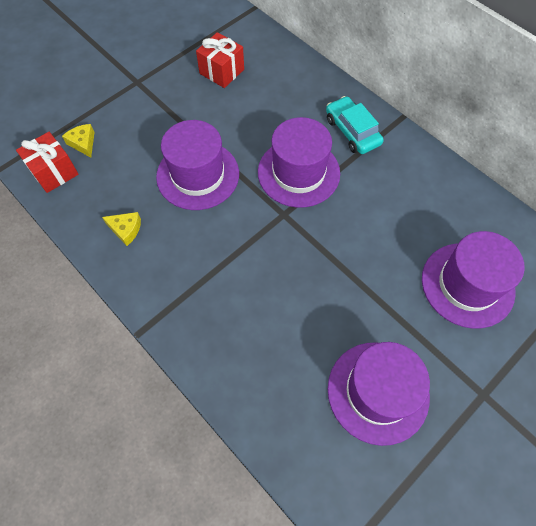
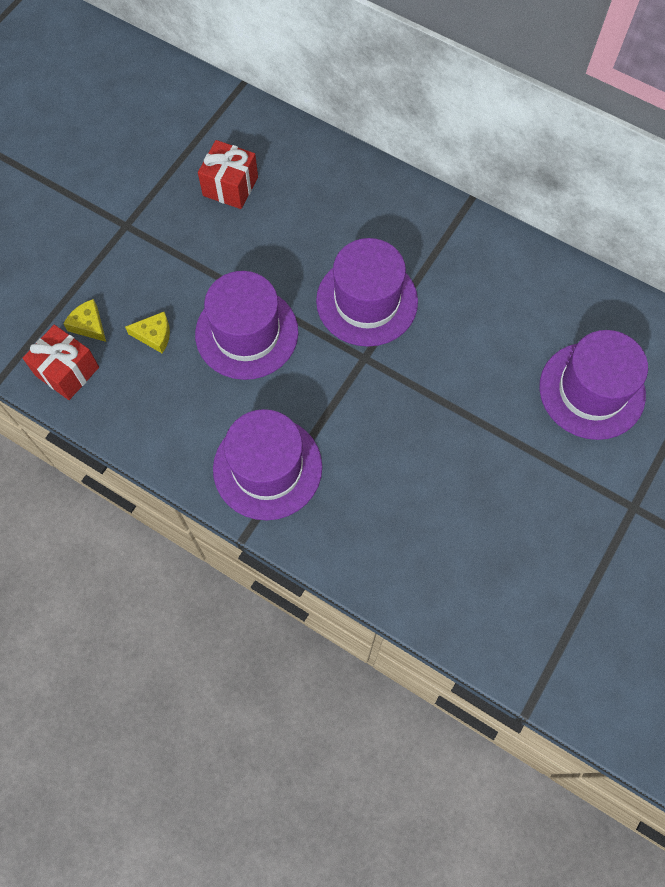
camera: 15 degrees left, 5 degrees up
yellow cheese [102,212,141,246] -> yellow cheese moved to [125,312,170,353]
turquoise car [326,96,384,154] -> none
purple hat [328,342,430,446] -> purple hat moved to [213,409,322,520]

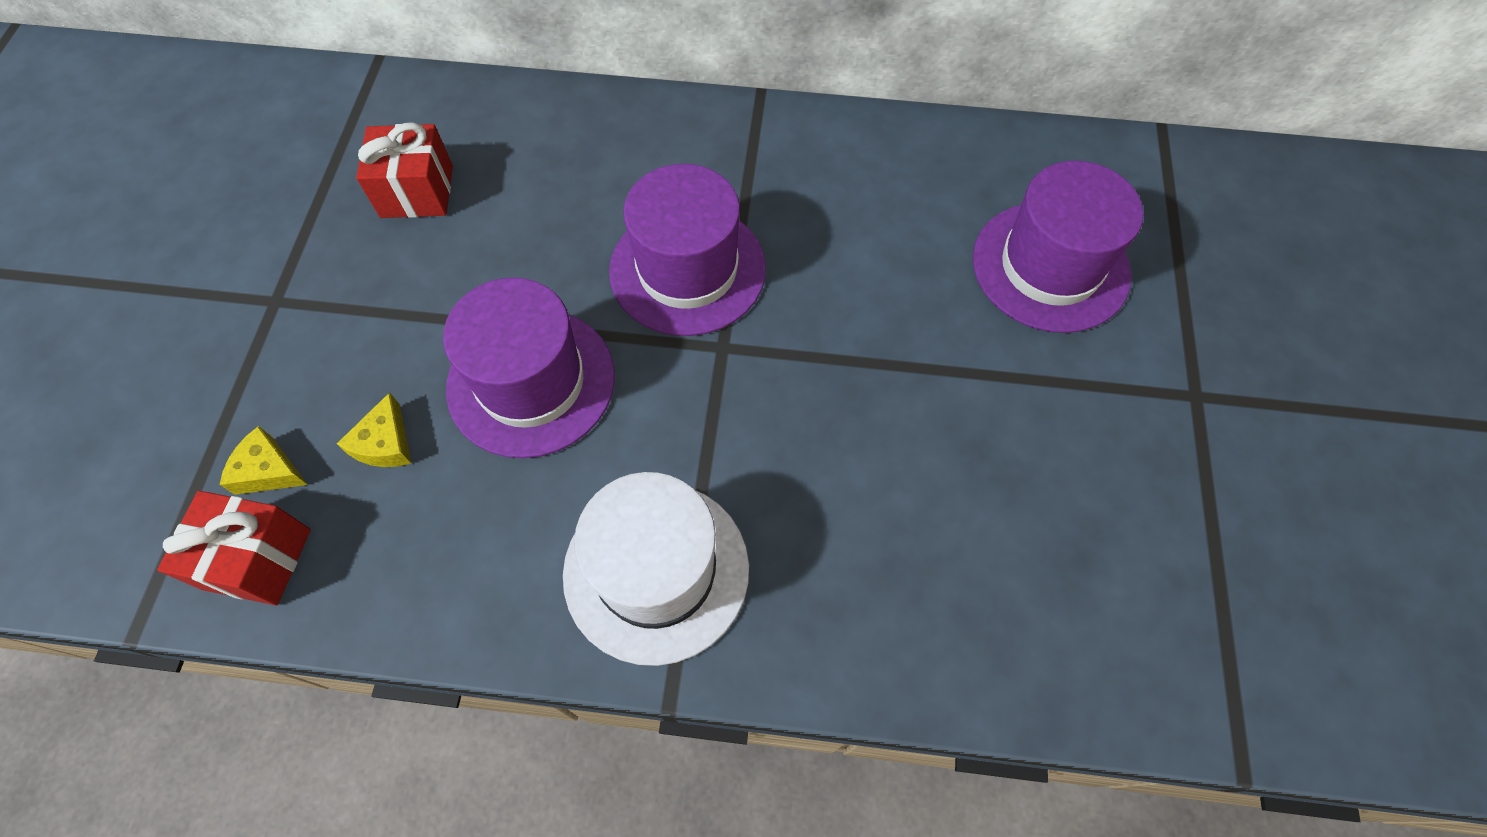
camera: 25 degrees left, 5 degrees down
yellow cheese [125,312,170,353] -> yellow cheese turned 120 degrees clockwise [337,392,411,467]
purple hat [213,409,322,520] -> white hat [563,472,749,666]

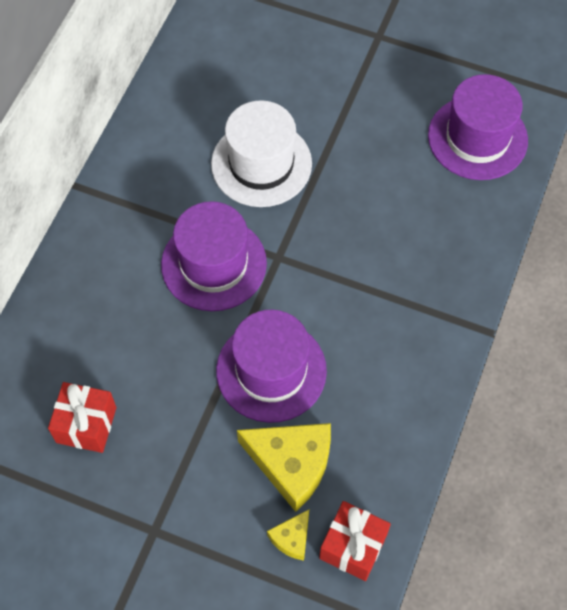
camera: 75 degrees left, 0 degrees up
yellow cheese [337,392,411,467] -> yellow cheese [237,423,331,512], size x2.01
white hat [563,472,749,666] -> white hat moved to [211,100,312,207]
purple hat [973,161,1143,333] -> purple hat moved to [428,74,528,180]

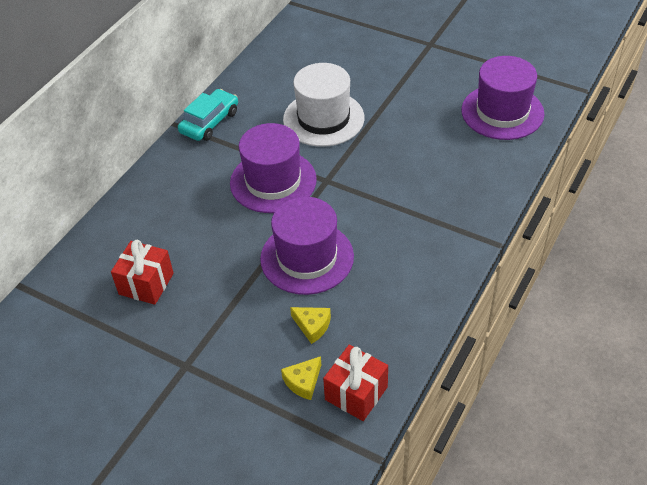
camera: 10 degrees right, 15 degrees down
yellow cheese [237,423,331,512] -> yellow cheese [290,307,331,344], size x0.50
none -> turquoise car [178,89,238,141]

